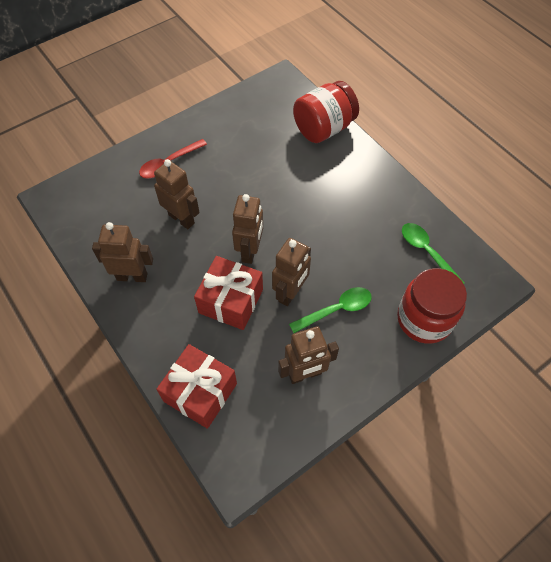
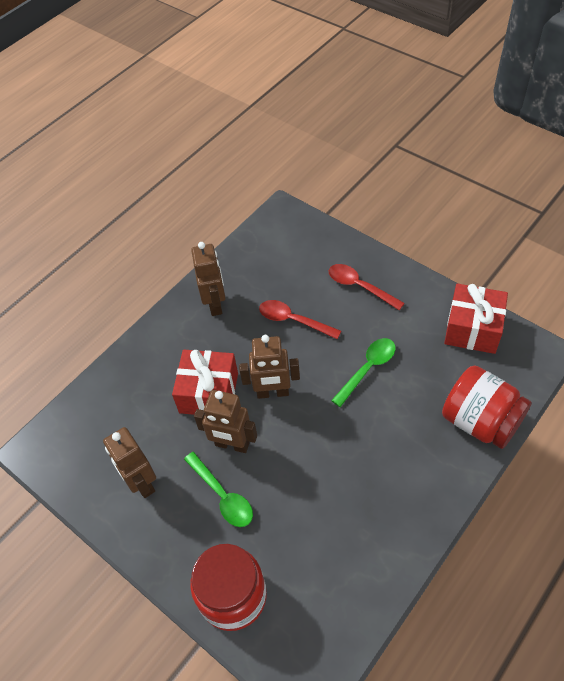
camera: 80 degrees right, 5 degrees down
brown robot [154,159,200,229] -> red spoon [259,300,341,339]
red gift [156,344,237,429] -> red gift moved to [444,283,508,354]
green spoon [402,223,464,284] -> green spoon moved to [331,338,395,407]

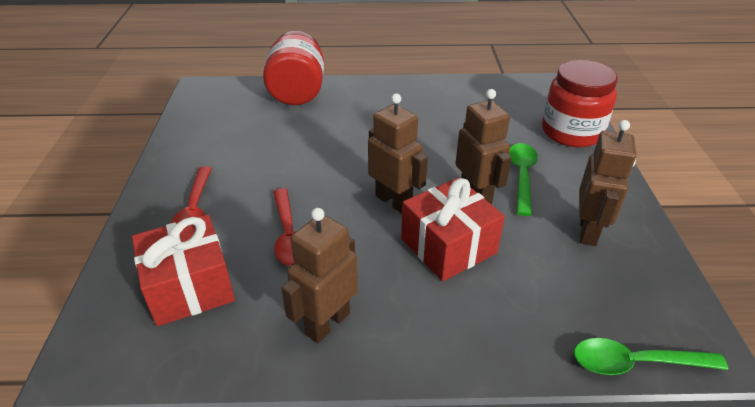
camera: 135 degrees left, 15 degrees down
green spoon [331,338,395,407] -> green spoon moved to [574,338,728,375]
red gift [444,283,508,354] -> red gift moved to [132,215,235,326]

